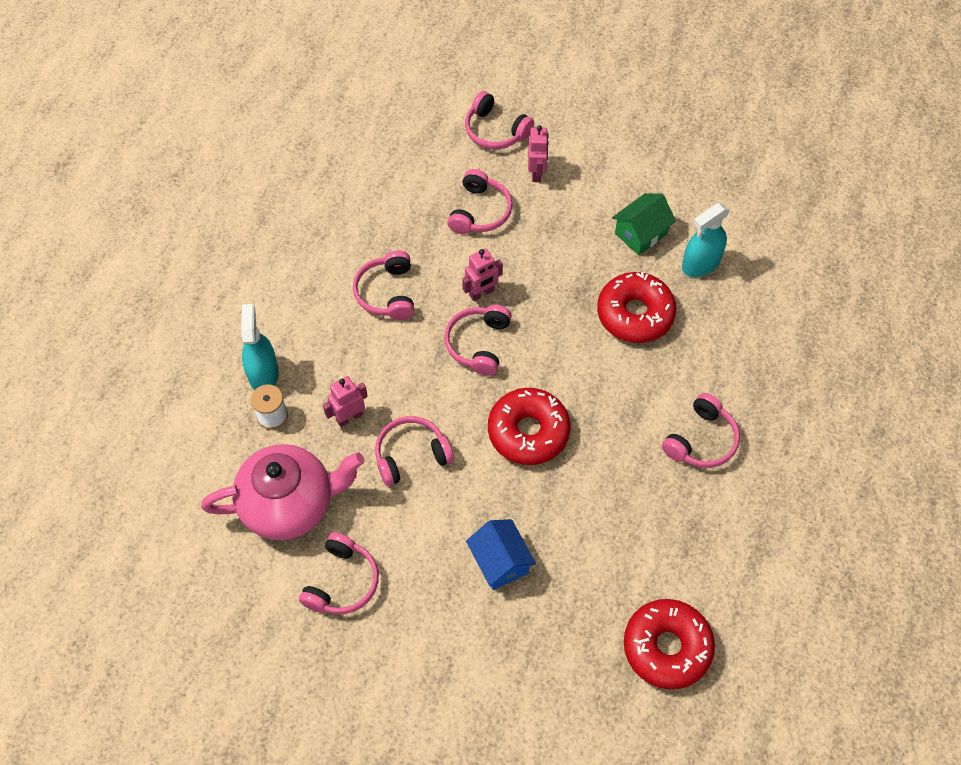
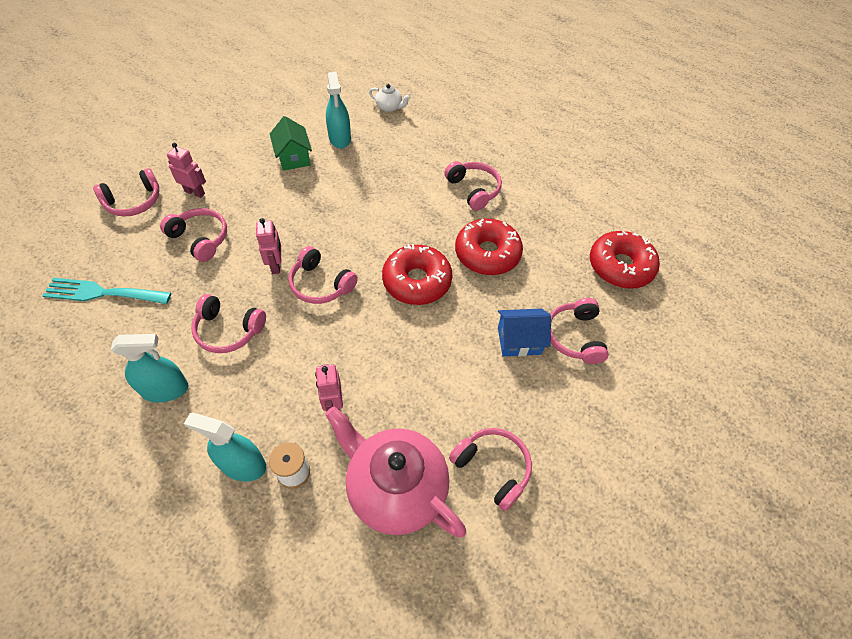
camera: 70 degrees left, 5 degrees down
pink teapot [201,444,365,540] -> pink teapot turned 60 degrees counterclockwise [325,406,466,537]
pink headphones [375,416,454,486] -> pink headphones moved to [551,298,609,364]
red donut [597,272,676,343] -> red donut moved to [455,219,523,275]
none -> turquoise fork [43,278,171,304]
none -> turquoise spray bottle [111,334,188,402]
none -> white teapot [369,84,411,112]

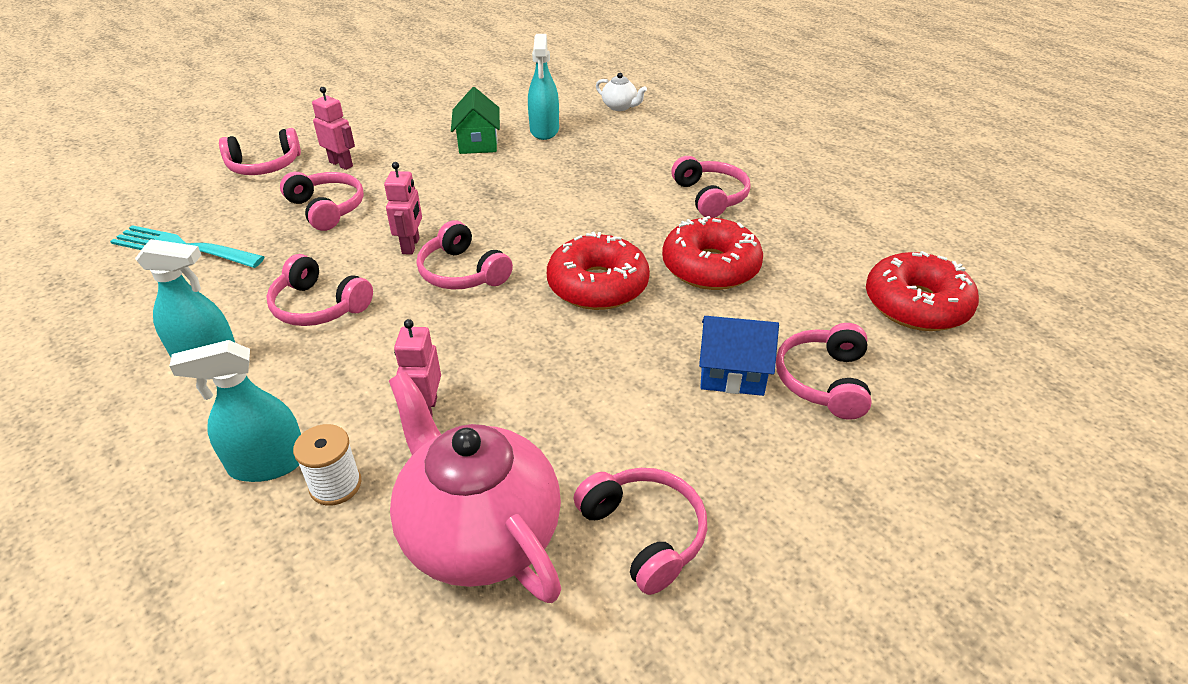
camera: 15 degrees right, 15 degrees down
turquoise spray bottle [184,413,266,482] -> turquoise spray bottle turned 45 degrees counterclockwise [169,340,301,482]

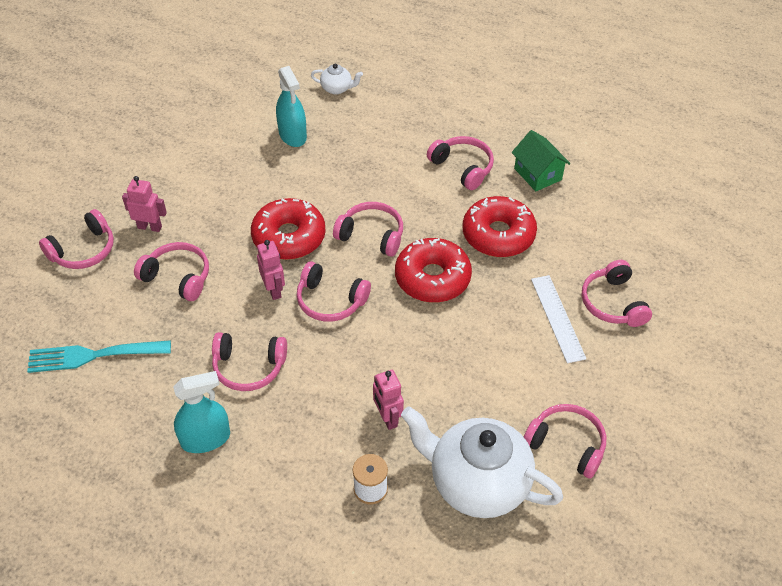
camera: 25 degrees left, 10 degrees up
turquoise spray bottle [169,340,301,482] -> none
pink teapot [389,372,561,603] -> white teapot [401,406,563,518]
green house [451,87,500,154] -> green house moved to [512,130,570,191]
blue house [699,316,779,396] -> white ruler [531,275,587,363]
red donut [866,251,979,331] -> red donut moved to [251,198,326,260]
none -> pink headphones [333,202,403,257]

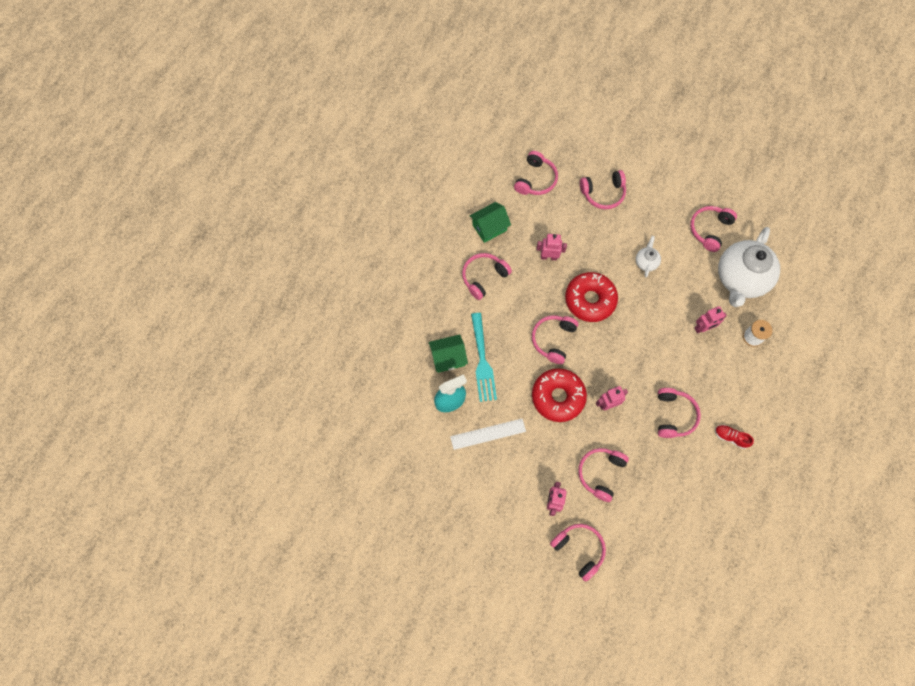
camera: 90 degrees left, 20 degrees up
turquoise fork [27,340,171,373] -> turquoise fork moved to [471,313,497,402]
turquoise spray bottle [173,371,230,453] -> red shoe [715,425,754,449]
pink headphones [297,261,371,322] -> pink headphones moved to [514,151,558,195]
white teapot [311,64,363,95] -> white teapot moved to [636,236,661,277]
red donut [462,196,537,257] -> pink robot [536,234,567,260]
white ruler [531,275,587,363] -> white ruler moved to [450,419,526,450]
none -> green house [429,334,468,373]

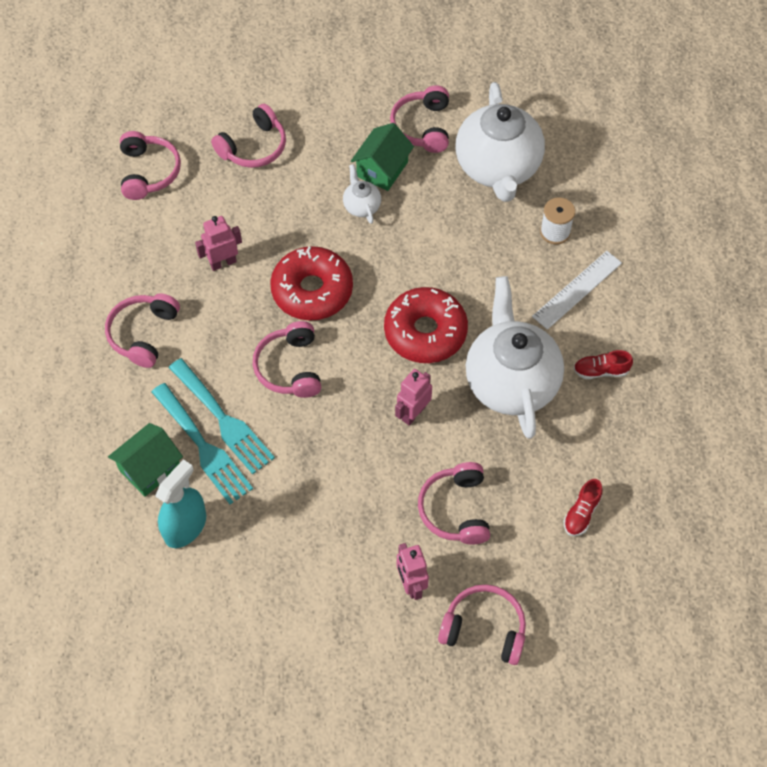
camera: 30 degrees left, 10 degrees down
white ruler [450,419,526,450] -> white ruler moved to [532,251,622,330]
green house [470,202,511,243] -> green house moved to [351,123,414,191]
red donut [532,368,587,422] -> red donut moved to [384,287,468,363]
pink headphones [658,388,701,438] -> white teapot [466,276,564,439]
pink robot [695,306,727,333] -> none
none -> turquoise fork [169,358,275,474]
none -> red shoe [564,479,603,536]

